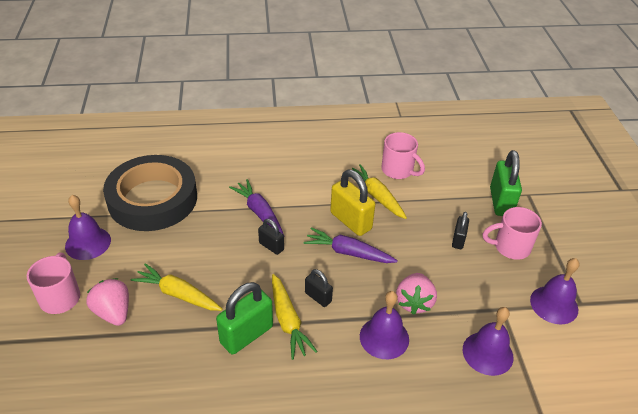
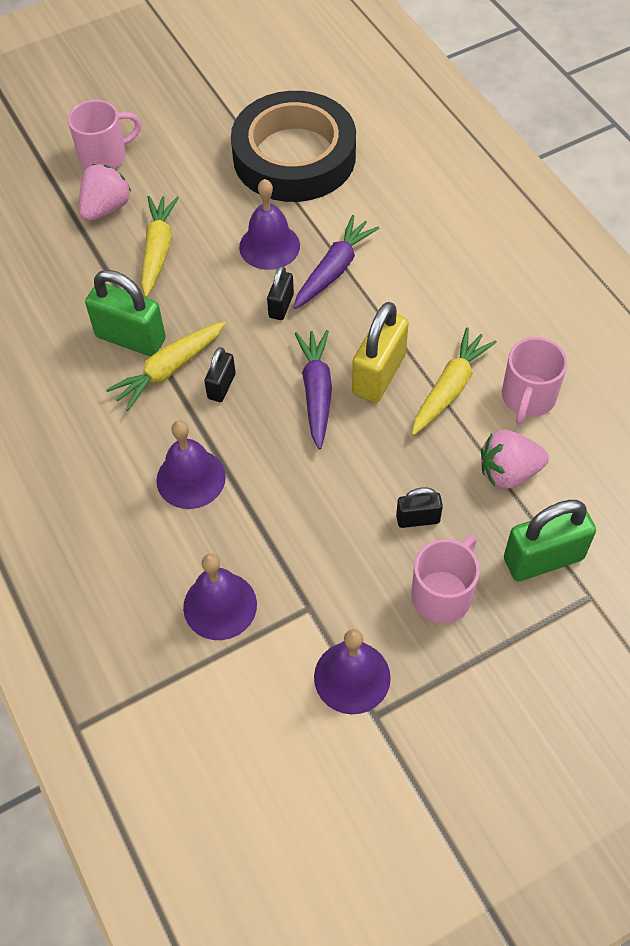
camera: 70 degrees right, 15 degrees up
purple bell [65,195,111,260] -> purple bell moved to [239,179,300,270]
pink strawberry [396,273,437,314] -> pink strawberry moved to [481,430,549,489]
pink mug [483,207,542,260] -> pink mug turned 60 degrees clockwise [411,534,480,623]

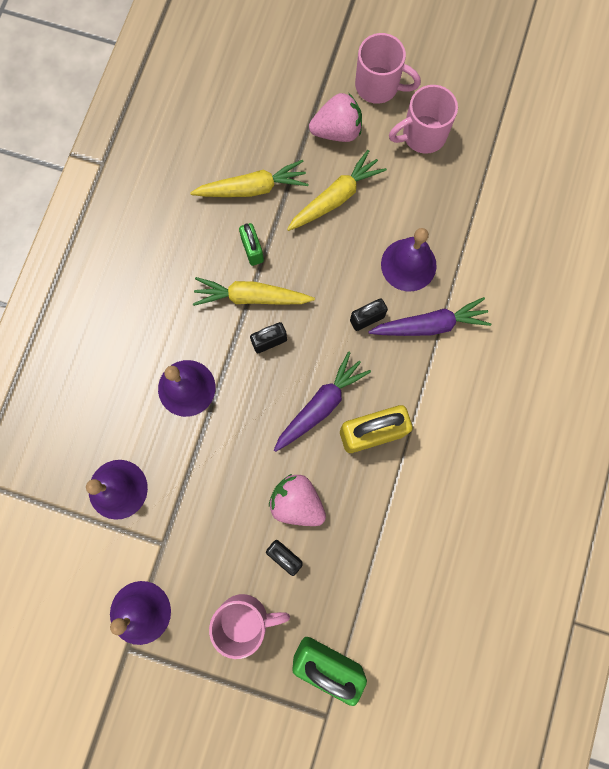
camera: 45 degrees right, 20 degrees up
green padlock [85,270,166,356] -> green padlock [239,223,264,266], size x0.55
black tape [231,91,356,202] -> none
yellow carrot [412,328,497,435] -> yellow carrot moved to [190,160,309,197]
pink strawberry [481,430,549,489] -> pink strawberry moved to [269,474,326,526]
pink mug [502,337,567,424] -> pink mug moved to [389,85,458,154]

